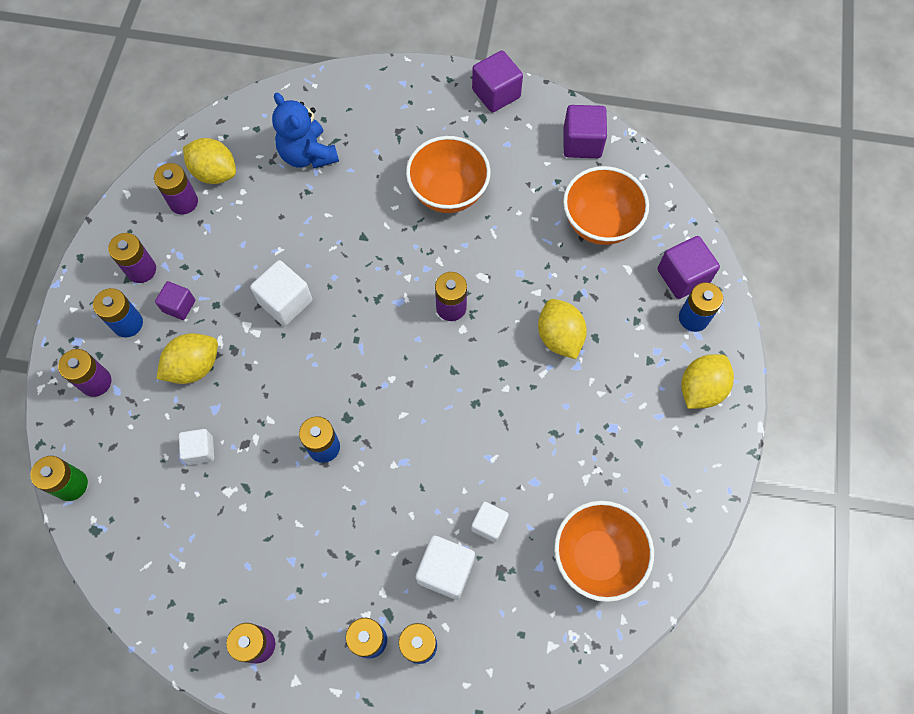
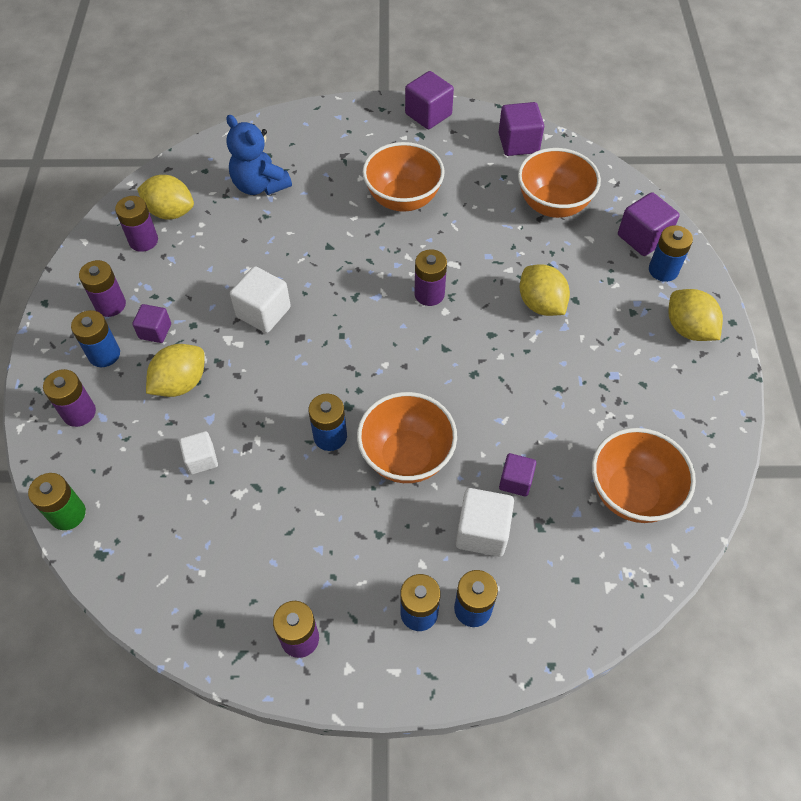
camera: 10 degrees left, 10 degrees down
white cube [471,502,509,542] -> purple cube [499,453,536,496]
yellow lemon [681,354,734,409] -> yellow lemon turned 60 degrees counterclockwise [668,289,723,341]
none -> orange bowl [357,392,457,483]

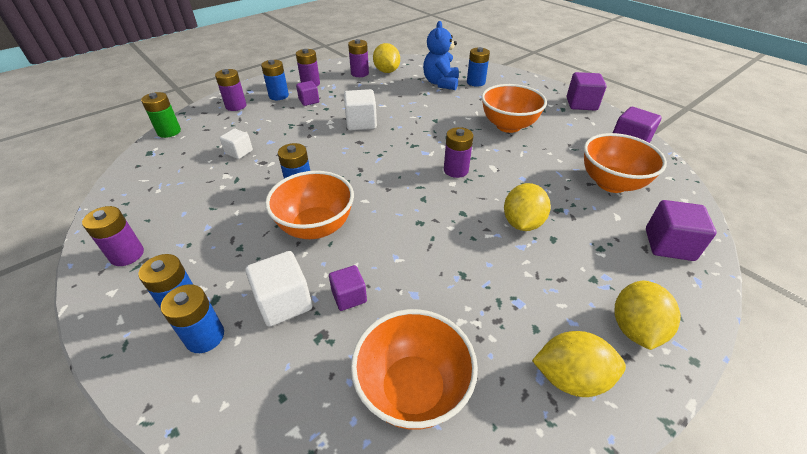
camera: 50 degrees right, 15 degrees down
yellow lemon [146,344,205,397] -> yellow lemon moved to [532,331,626,397]
blue battery [649,225,693,282] -> blue battery moved to [467,47,490,87]

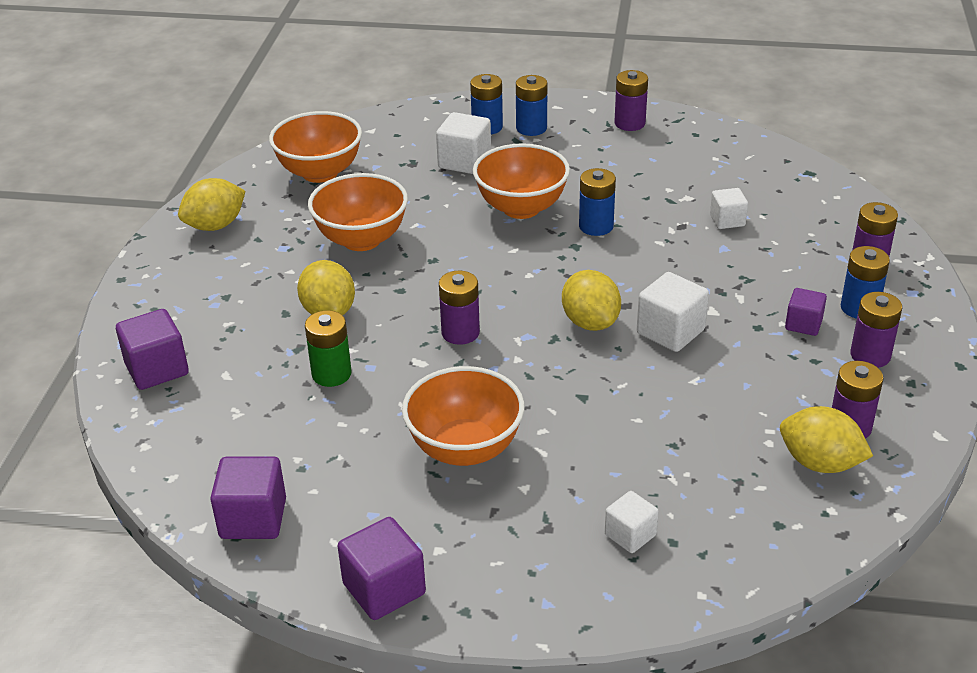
camera: 140 degrees right, 5 degrees down
green battery [141,92,181,138] -> green battery moved to [305,310,352,387]
purple cube [329,265,367,311] -> none
blue teddy bear [423,21,459,90] -> none
blue battery [467,47,490,87] -> white cube [605,491,659,553]
orange bowl [584,133,667,193] -> orange bowl moved to [308,173,408,251]
yellow lemon [614,281,681,350] -> yellow lemon moved to [562,270,621,331]

